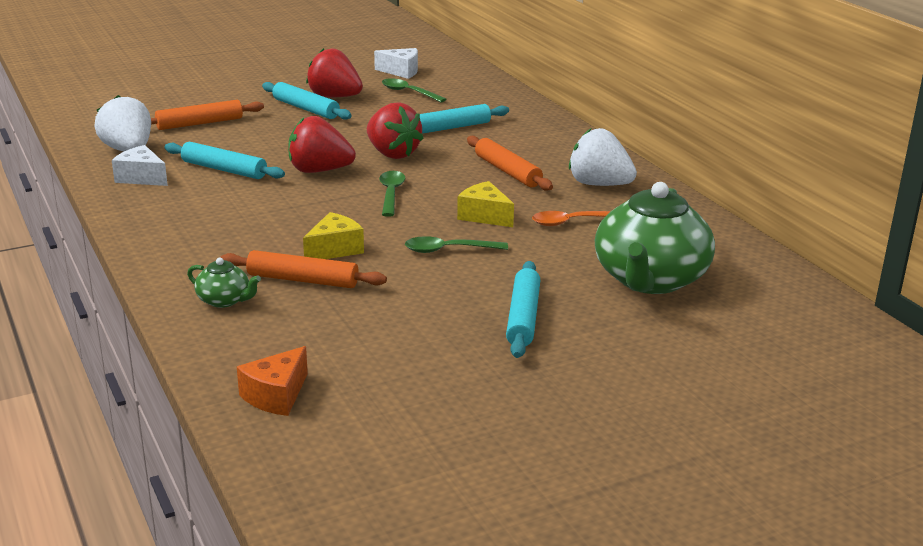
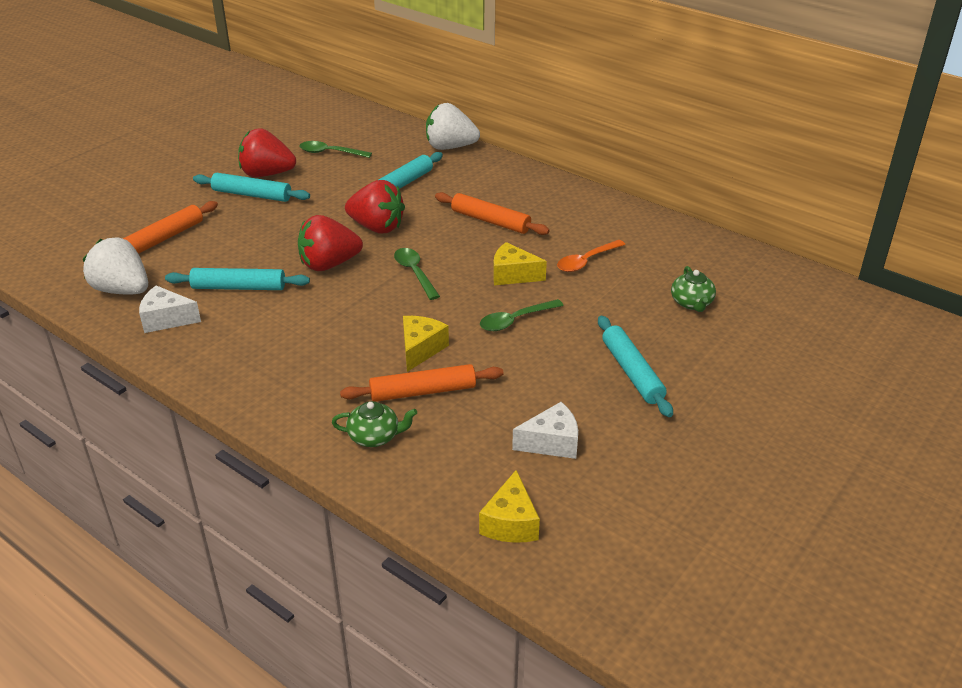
camera: 25 degrees left, 10 degrees up
orange cheese [237,346,308,416] -> yellow cheese [479,470,540,543]
white cheese [374,48,418,79] -> white cheese moved to [512,402,578,459]
white strawberry [569,128,637,186] -> white strawberry moved to [426,103,480,150]
green teapot [595,182,715,294] -> green teapot [671,266,716,312], size x0.44

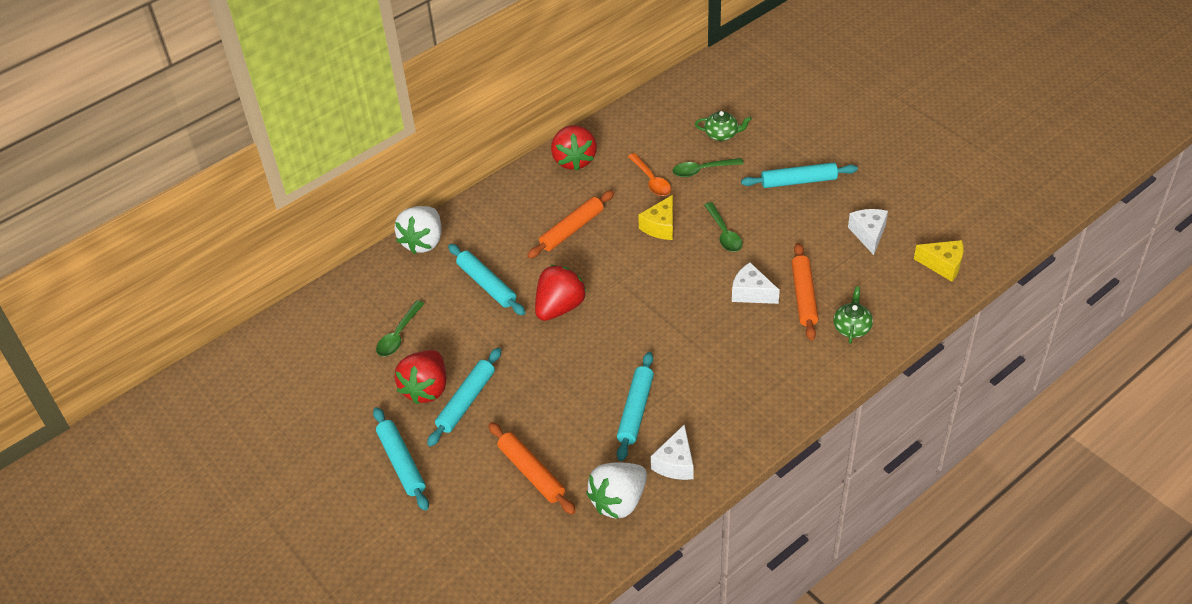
camera: 75 degrees left, 10 degrees up
red strawberry [298,215,363,271] -> red strawberry moved to [551,125,597,171]
green spoon [394,248,440,300] -> green spoon moved to [673,158,744,177]
yellow cheese [403,316,449,372] -> white cheese [732,263,780,304]
none -> turquoise rolling pin [373,407,429,511]

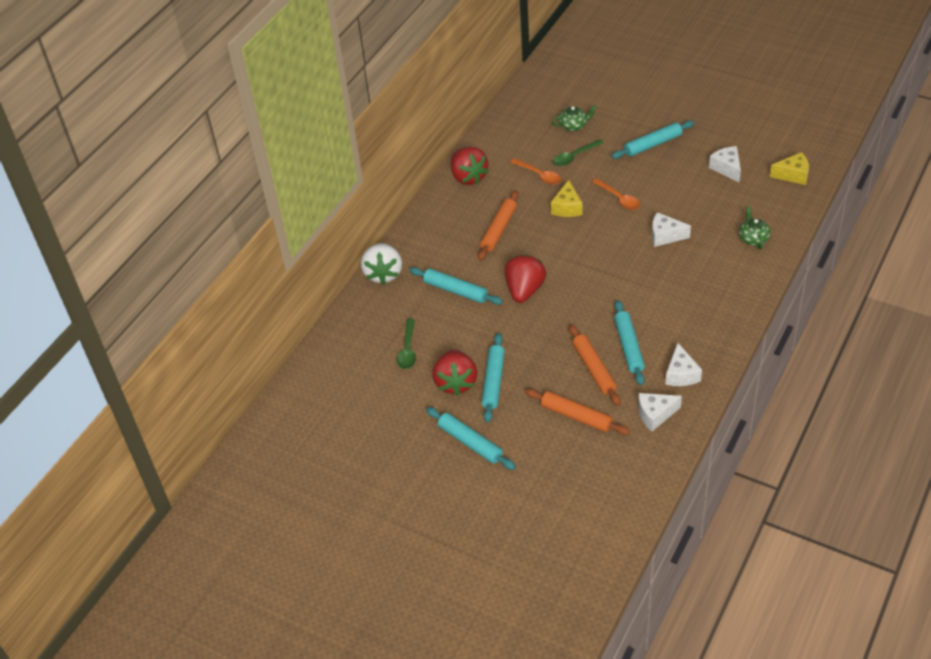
camera: 20 degrees left, 0 degrees up
white strawberry [586,462,647,519] -> white cheese [638,393,682,431]
green spoon [704,202,743,252] -> orange spoon [592,178,640,210]
orange rolling pin [791,243,818,341] -> orange rolling pin moved to [569,325,621,406]

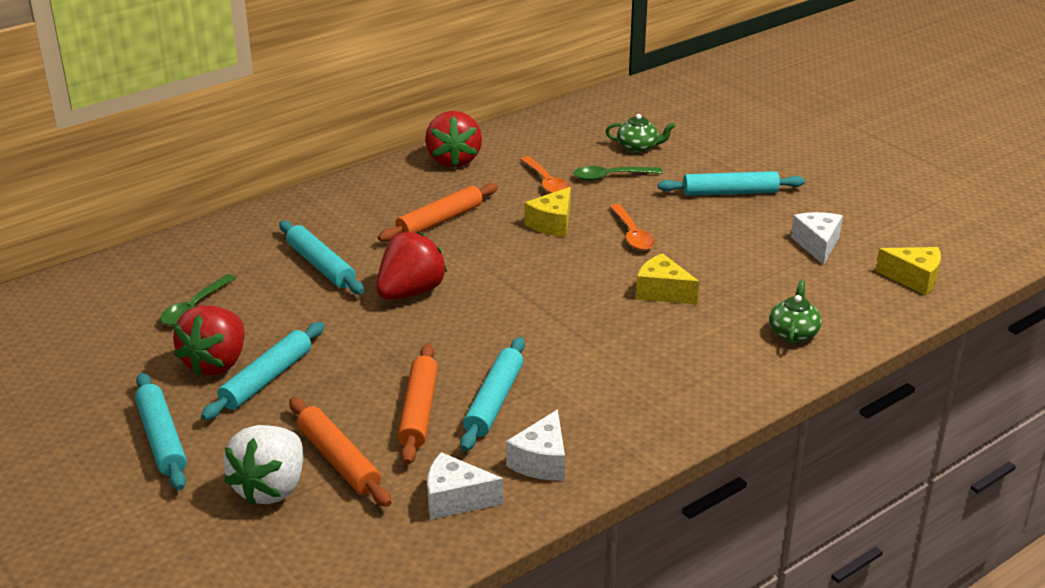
camera: 20 degrees right, 15 degrees down
white strawberry [361,243,402,285] -> white strawberry moved to [223,425,303,505]
white cheese [652,212,691,247] -> yellow cheese [636,253,699,304]

